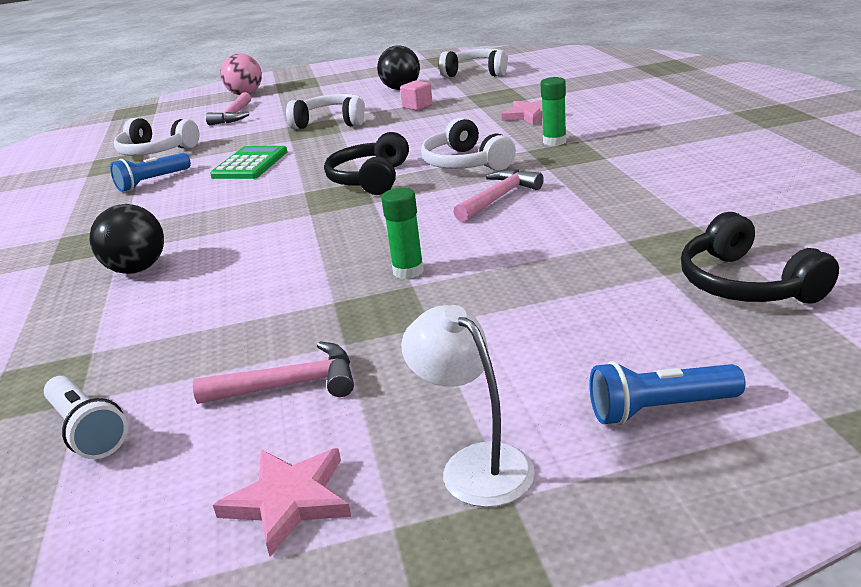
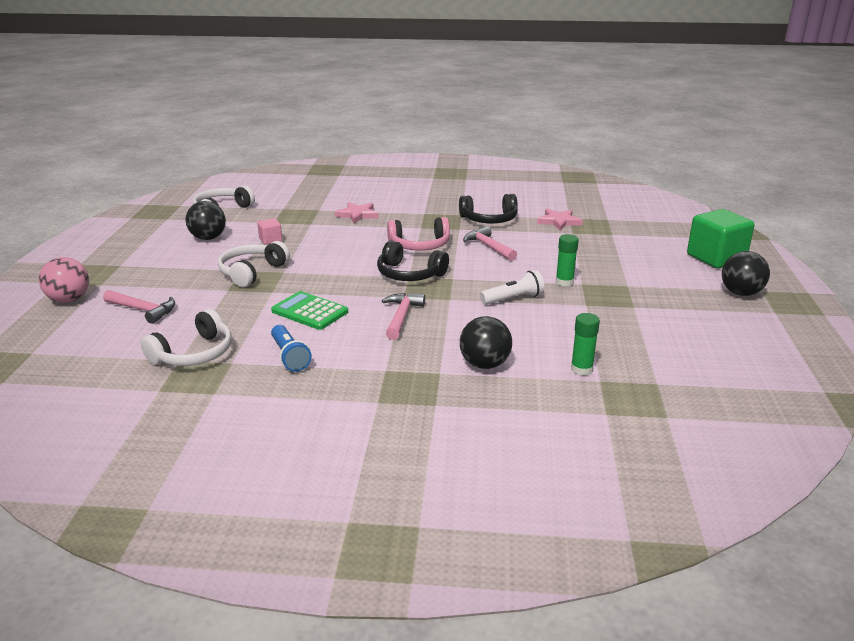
camera: 75 degrees left, 0 degrees up
white flashlight [44,376,128,459] -> white flashlight moved to [480,270,545,305]
pink hammer [193,342,354,404] -> pink hammer moved to [382,293,425,340]
pink star [213,448,352,557] -> pink star moved to [537,209,583,231]
white lamp [401,305,535,507] -> black ball [722,251,770,296]
white headphones [421,117,516,171] -> pink headphones [387,217,450,251]
green glue stick [541,77,566,146] -> green glue stick moved to [571,313,600,376]
blue flashlight [589,361,746,425] -> green cube [687,209,754,268]
black headphones [681,212,839,304] -> black headphones moved to [459,194,518,223]

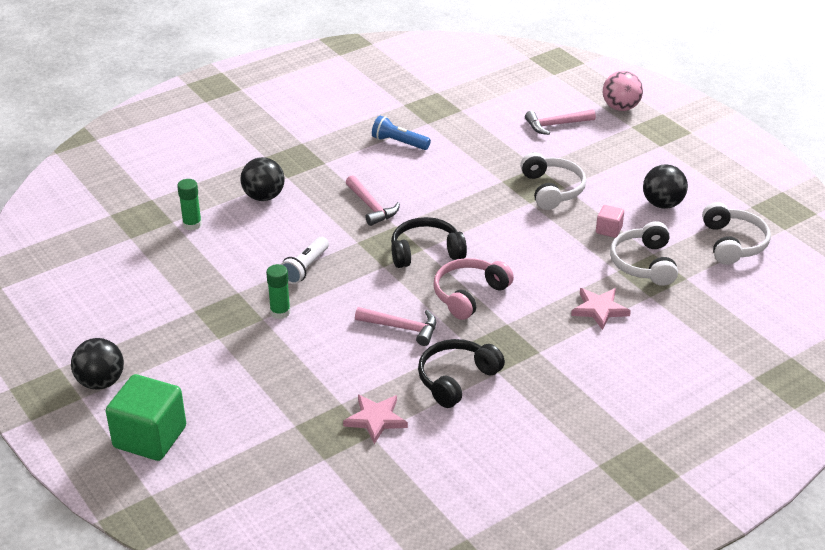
camera: 140 degrees right, 10 degrees up
white headphones [141,309,232,366] -> white headphones moved to [610,221,678,286]
green calculator [271,291,348,330] -> none

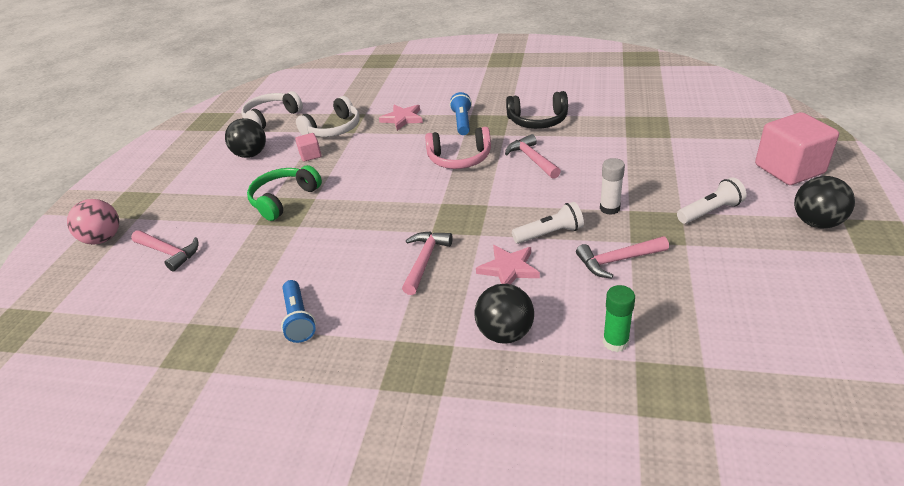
camera: 130 degrees left, 0 degrees up
green cube [106,374,186,461] -> pink cube [755,112,839,185]
green glue stick [266,264,290,319] -> white glue stick [600,158,625,215]
pink star [343,395,408,444] -> pink star moved to [476,245,540,284]
black headphones [391,217,467,268] -> none
white headphones [520,152,586,210] -> green headphones [247,165,322,221]
none -> blue flashlight [450,92,472,135]
none -> pink hammer [576,236,669,279]
none -> white flashlight [677,177,746,224]

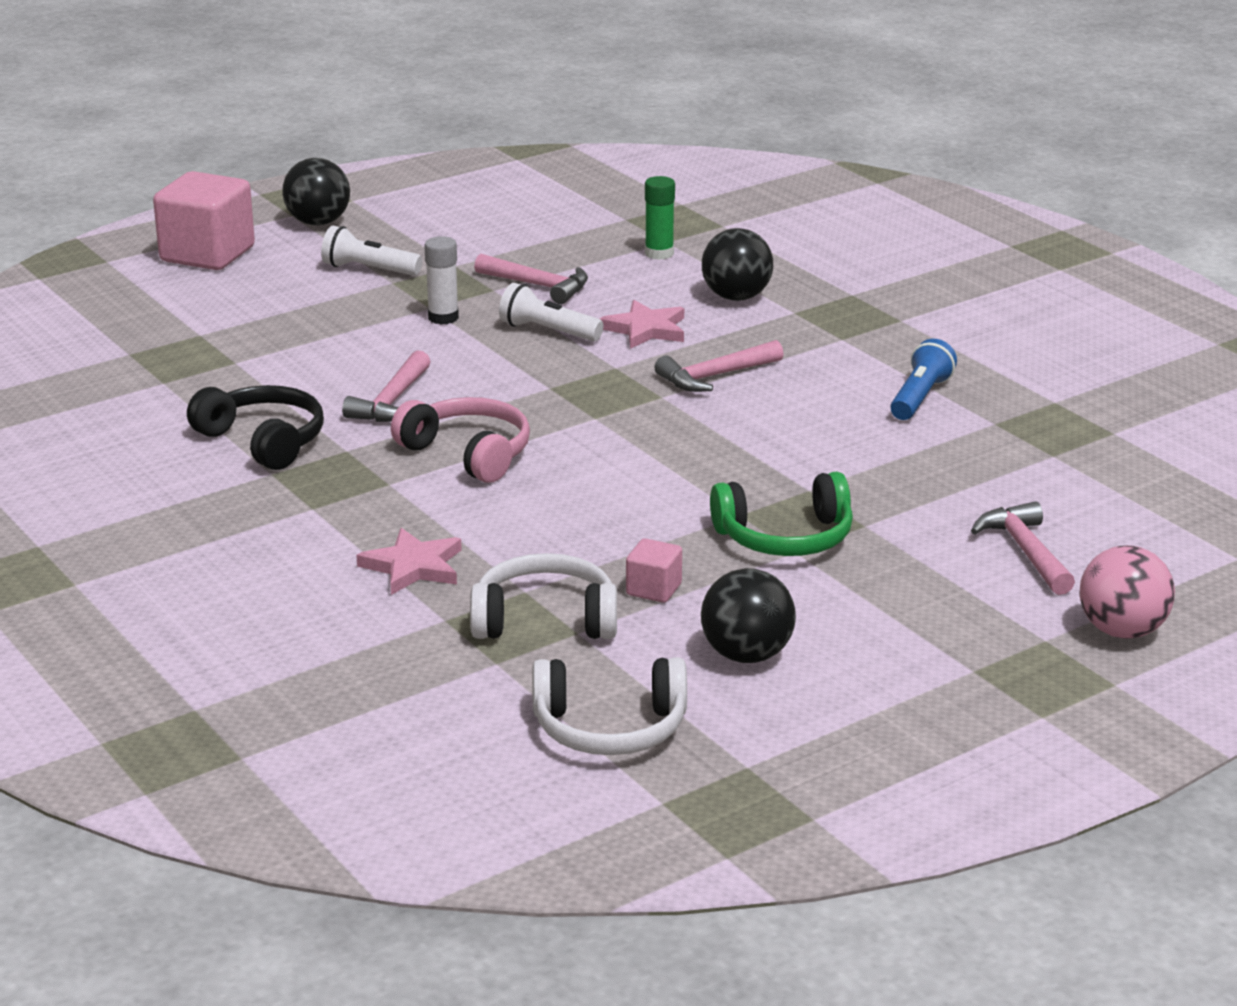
camera: 140 degrees left, 10 degrees down
blue flashlight [450,92,472,135] -> none

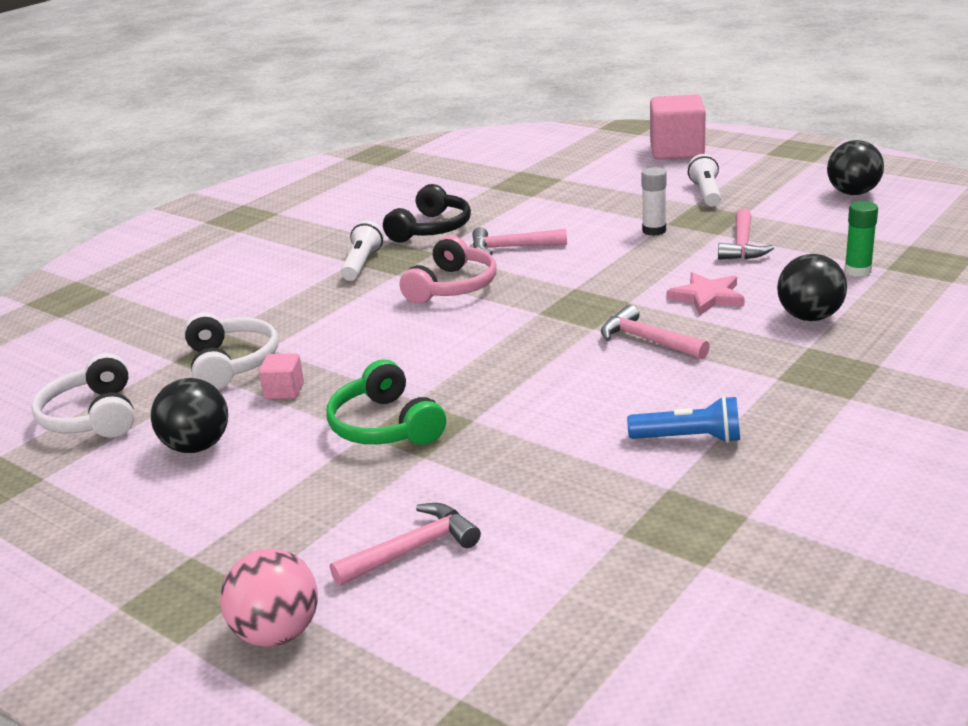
camera: 75 degrees right, 0 degrees up
black ball [282,158,350,226] -> black ball moved to [827,140,884,195]
pink star [356,528,462,595] -> none
white flashlight [499,283,604,341] -> white flashlight moved to [341,221,384,281]

